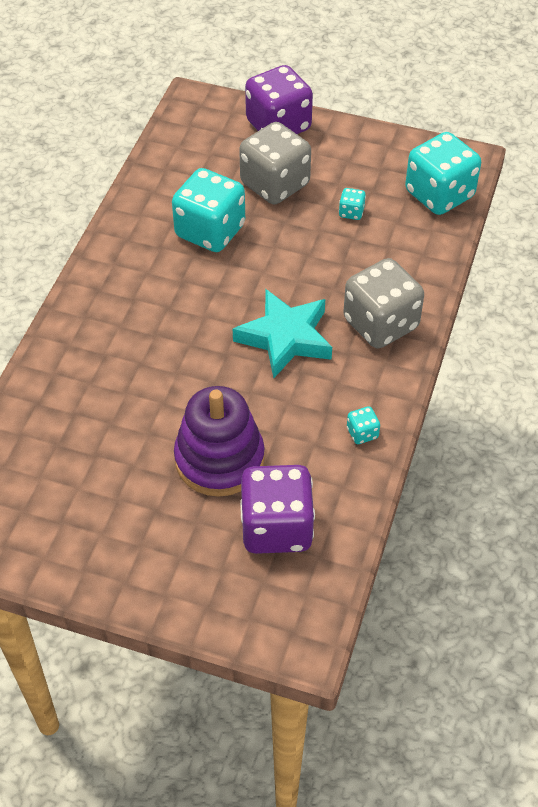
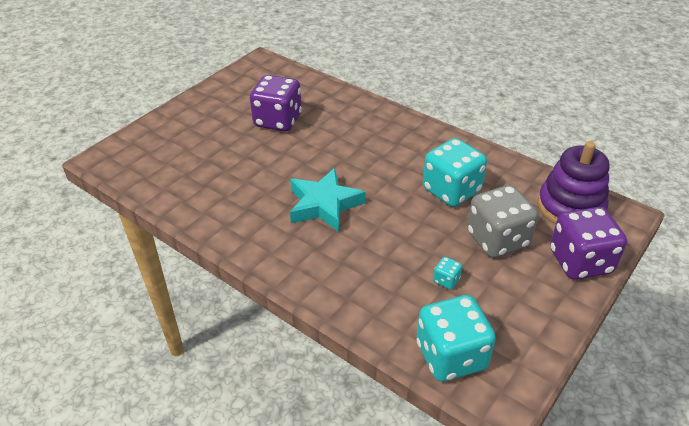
camera: 110 degrees right, 10 degrees down
purple stacking toy [174,386,265,497] -> purple stacking toy moved to [538,141,610,224]
purple dice [240,465,315,554] -> purple dice moved to [250,75,302,131]
grey dice [343,258,424,349] -> none
turquoise dice [347,406,380,444] -> none

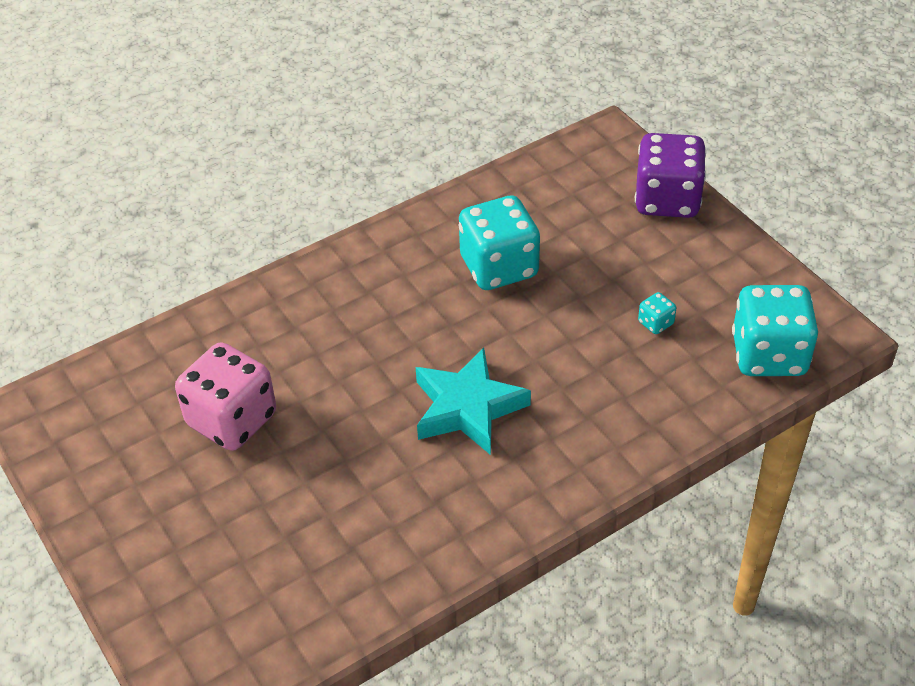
camera: 70 degrees left, 5 degrees up
purple dice [250,75,302,131] -> pink dice [175,342,276,451]
grey dice [467,185,538,258] -> none
purple stacking toy [538,141,610,224] -> none

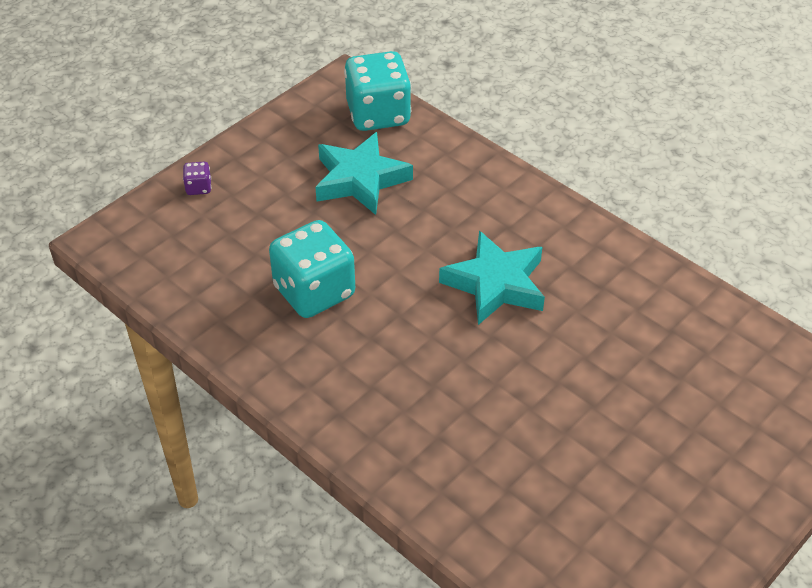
camera: 105 degrees left, 0 degrees up
pink dice [175,342,276,451] -> none
purple dice [635,133,706,218] -> purple dice [183,162,211,195], size x0.41
turquoise dice [638,292,676,334] -> turquoise star [315,132,413,215]

